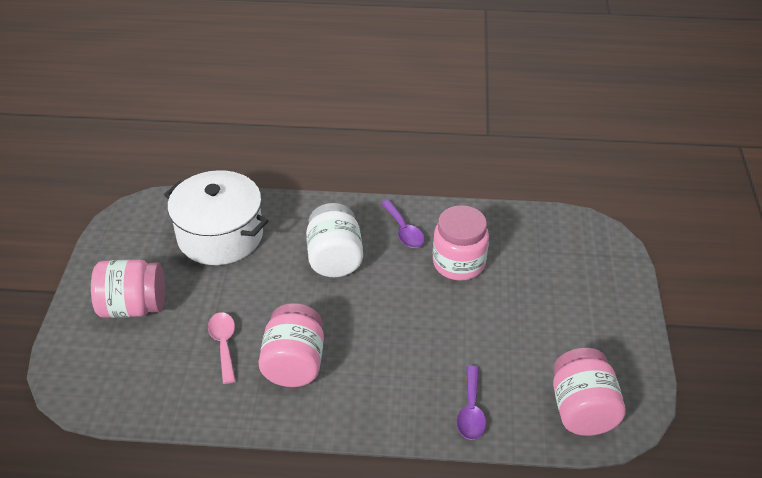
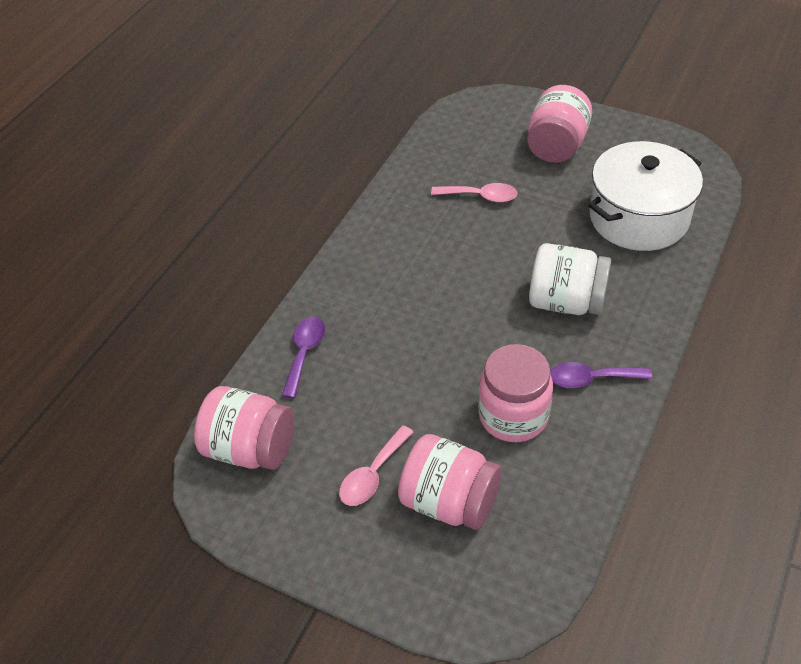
camera: 115 degrees right, 5 degrees up
pink jar [258,303,324,387] -> pink jar moved to [398,434,502,530]
purple spoon [457,366,486,440] -> purple spoon turned 75 degrees clockwise [281,317,325,398]
none -> pink spoon [339,425,414,506]

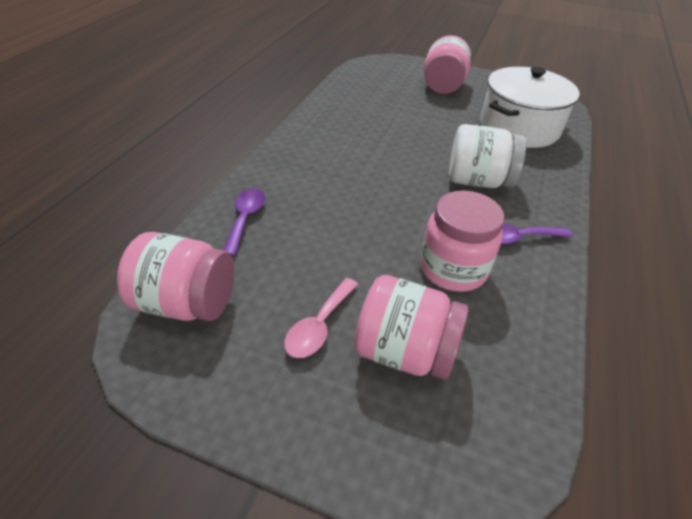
camera: 10 degrees left, 5 degrees down
pink spoon [431,183,518,203] -> none

